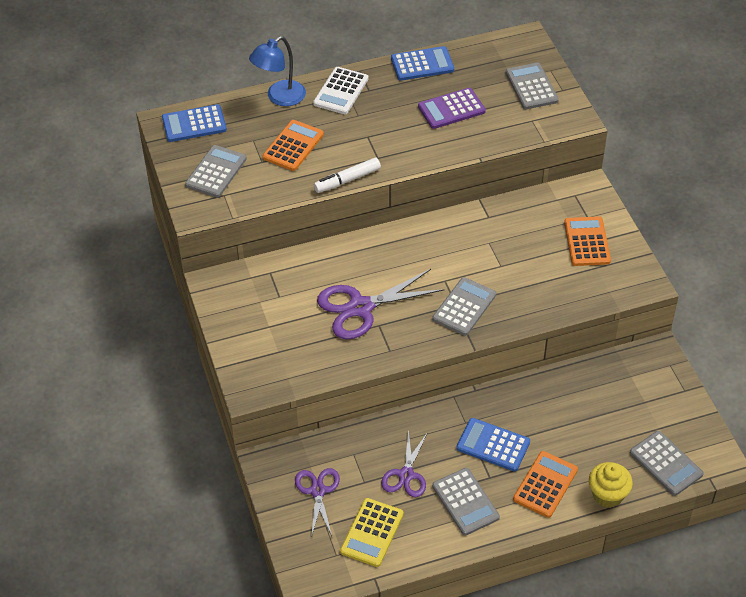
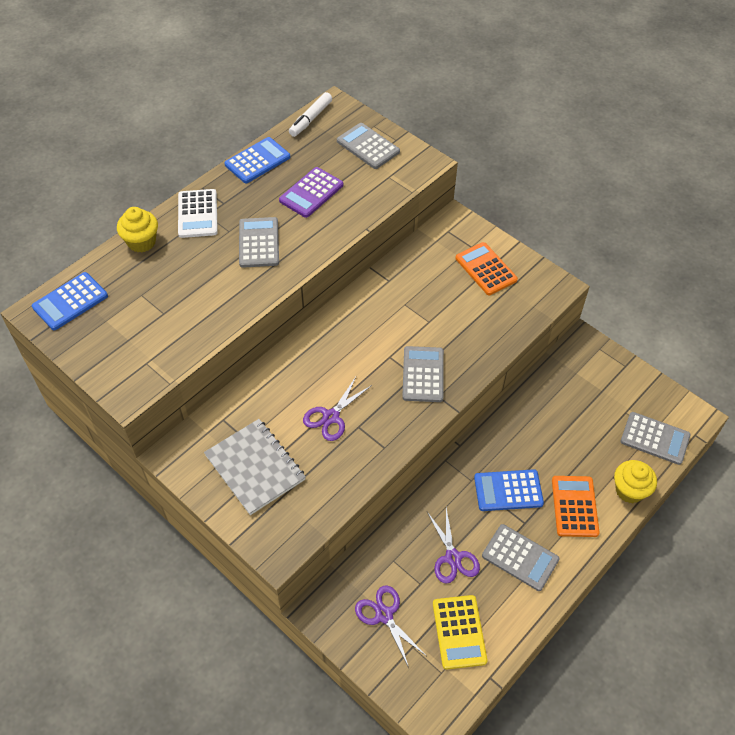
camera: 30 degrees left, 5 degrees up
grey calculator [185,145,247,198] -> grey calculator moved to [239,217,279,268]
blue lamp [249,36,306,106] -> yellow cupcake [117,207,158,253]
orange calculator [262,120,324,171] -> none
white marker [314,158,381,193] -> white marker moved to [289,92,332,137]
purple scissors [317,269,444,339] -> purple scissors [303,377,372,441], size x0.62
none -> grey notebook [204,419,306,515]

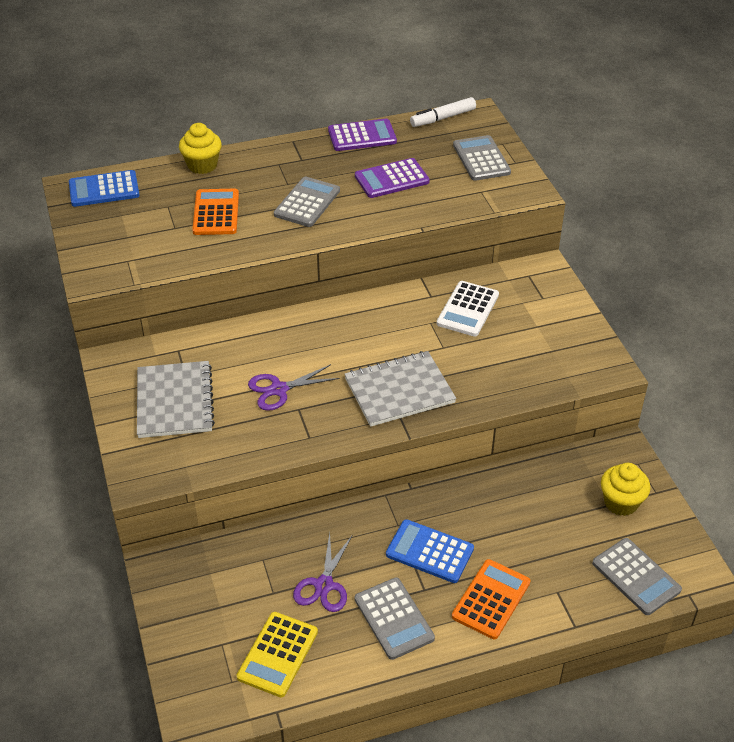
camera: 30 degrees right, 10 degrees down
white calculator [178,189,218,238] -> white calculator moved to [437,281,499,337]
blue calculator [224,137,290,183] -> purple calculator [328,119,397,151]
purple scissors [355,585,426,668] -> none
grey calculator [402,346,444,402] -> grey notebook [344,351,456,427]
orange calculator [455,242,518,295] -> orange calculator moved to [192,189,239,235]
yellow cupcake [614,460,657,503] -> yellow cupcake moved to [601,463,651,516]

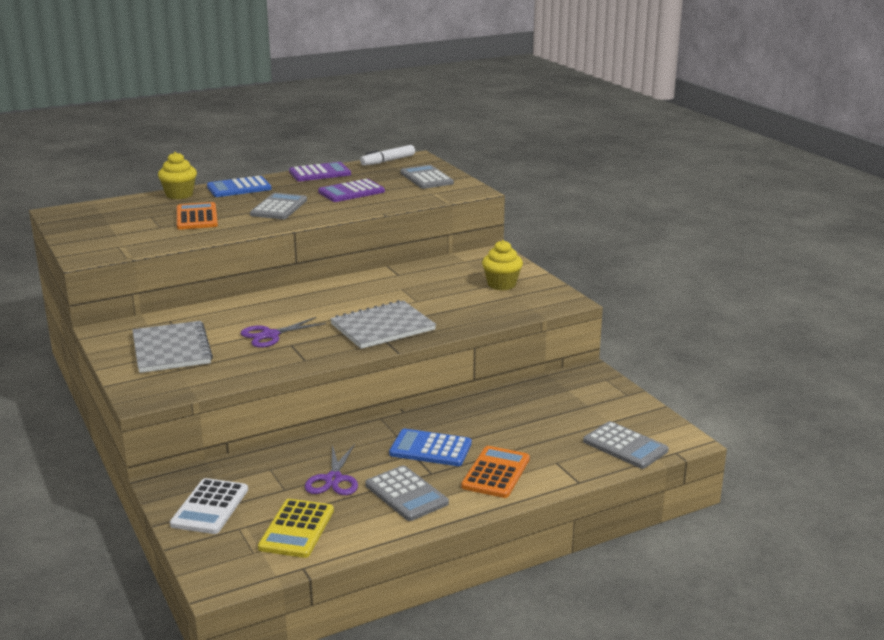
camera: 10 degrees left, 20 degrees down
blue calculator [69,170,140,207] -> blue calculator moved to [207,176,271,197]
white calculator [437,281,499,337] -> white calculator moved to [170,478,248,534]
yellow cupcake [601,463,651,516] -> yellow cupcake moved to [482,240,523,290]

